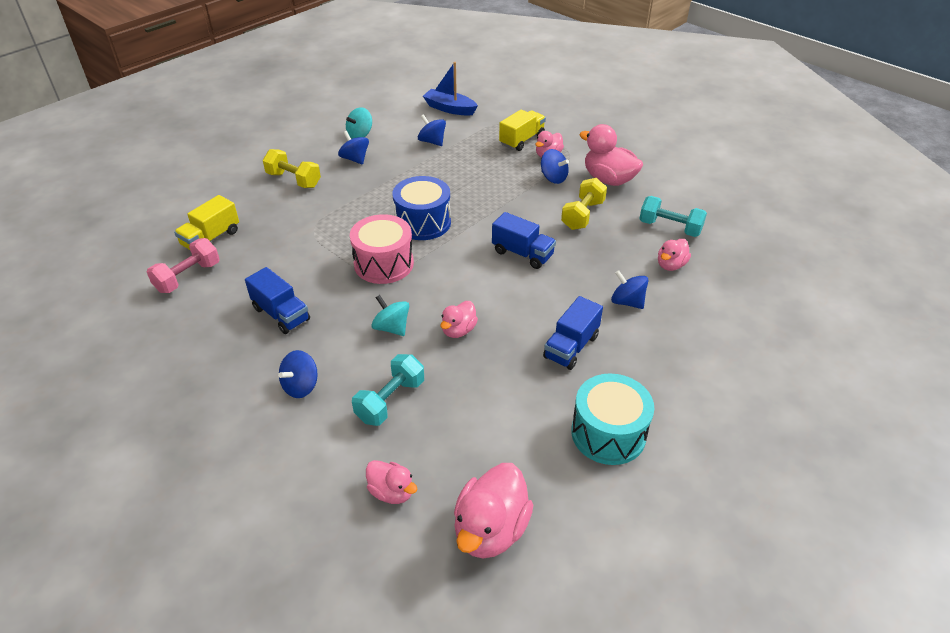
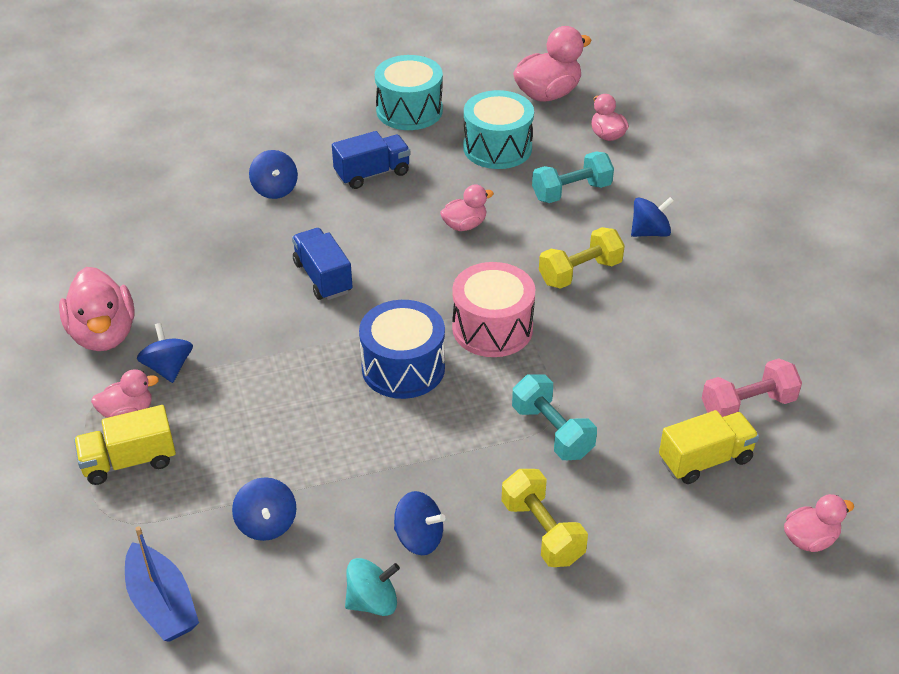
camera: 150 degrees left, 0 degrees up
blue truck [245,267,310,334] -> none
blue spinning top [338,131,369,165] -> blue spinning top turned 60 degrees counterclockwise [394,491,445,555]
turquoise spinning top [371,295,409,336] -> none
yellow dumbbell [561,178,607,230] -> yellow dumbbell moved to [539,227,625,289]
turquoise dumbbell [639,196,707,237] -> turquoise dumbbell moved to [512,374,597,460]
pink duck [658,239,691,271] -> pink duck moved to [784,494,854,552]
none -> turquoise drum [463,90,534,169]

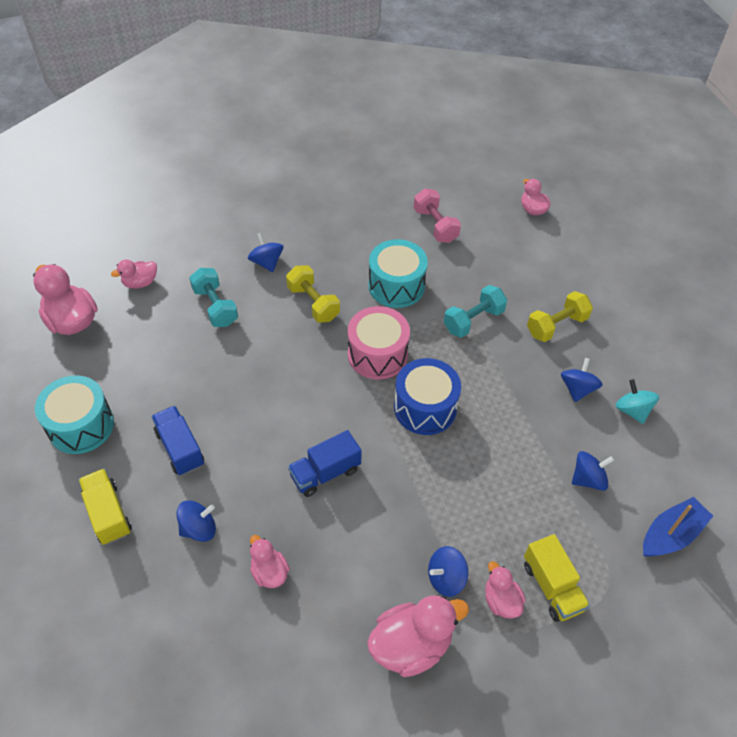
camera: 95 degrees left, 10 degrees up
pink duck [440,184,494,231] -> pink duck moved to [250,535,290,588]
turquoise drum [463,90,534,169] -> turquoise drum moved to [368,239,428,308]
yellow truck [659,410,759,484] -> yellow truck moved to [78,468,132,545]

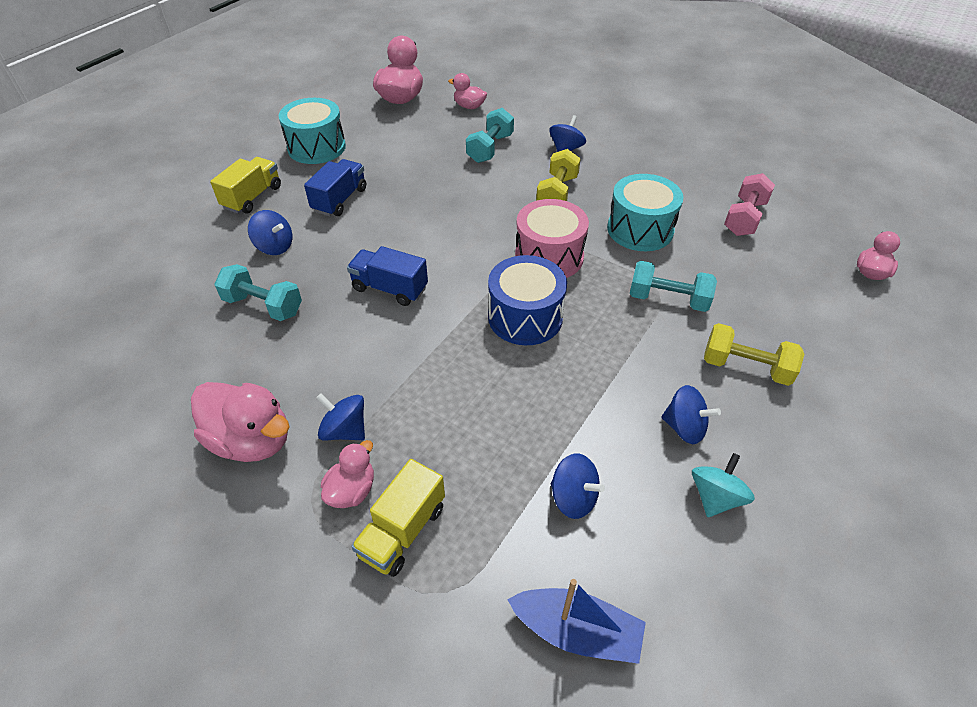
camera: 55 degrees right, 5 degrees down
pink duck [250,535,290,588] -> turquoise dumbbell [214,264,302,321]
blue spinning top [561,358,603,402] -> blue spinning top turned 45 degrees clockwise [661,385,721,444]

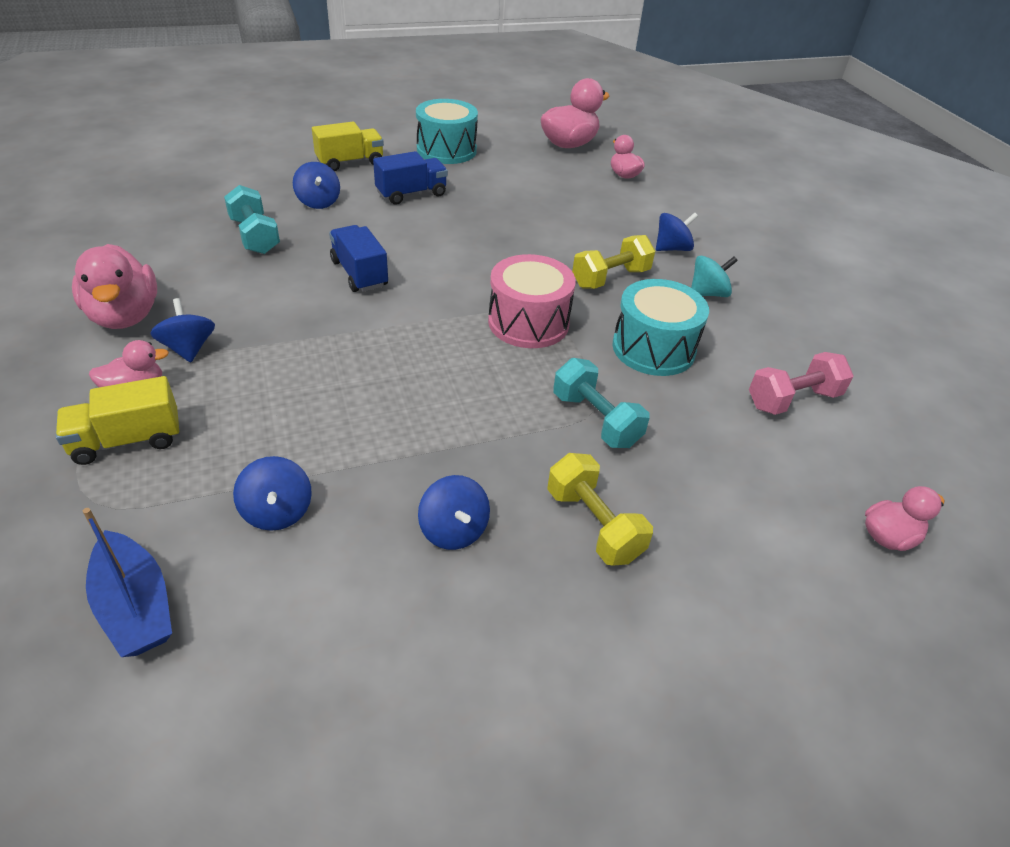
camera: 35 degrees right, 5 degrees down
turquoise dumbbell [466,108,514,163] -> none
blue drum [488,255,567,345] -> none
turquoise spinning top [692,453,755,517] -> turquoise spinning top moved to [691,256,738,297]

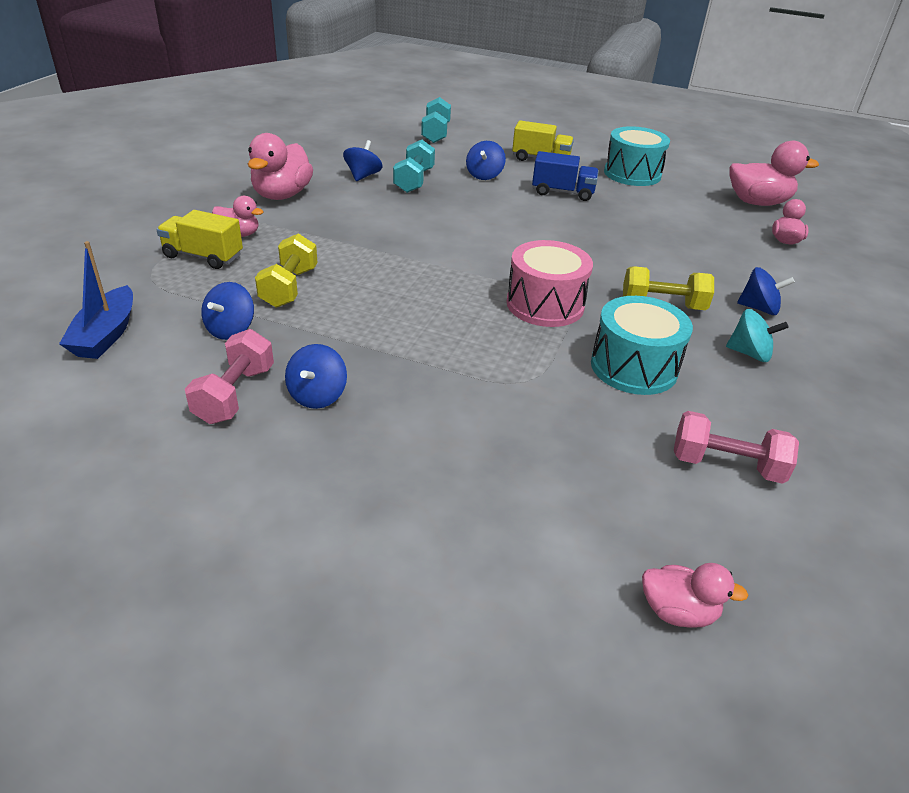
camera: 40 degrees right, 5 degrees down
blue spinning top [150,298,215,362] -> blue spinning top moved to [343,140,383,181]
blue truck [329,225,388,292] -> none
yellow dumbbell [547,453,653,566] -> yellow dumbbell moved to [255,233,318,308]
turquoise dumbbell [553,358,650,448] -> turquoise dumbbell moved to [421,97,451,143]
none -> pink dumbbell [185,329,274,424]

